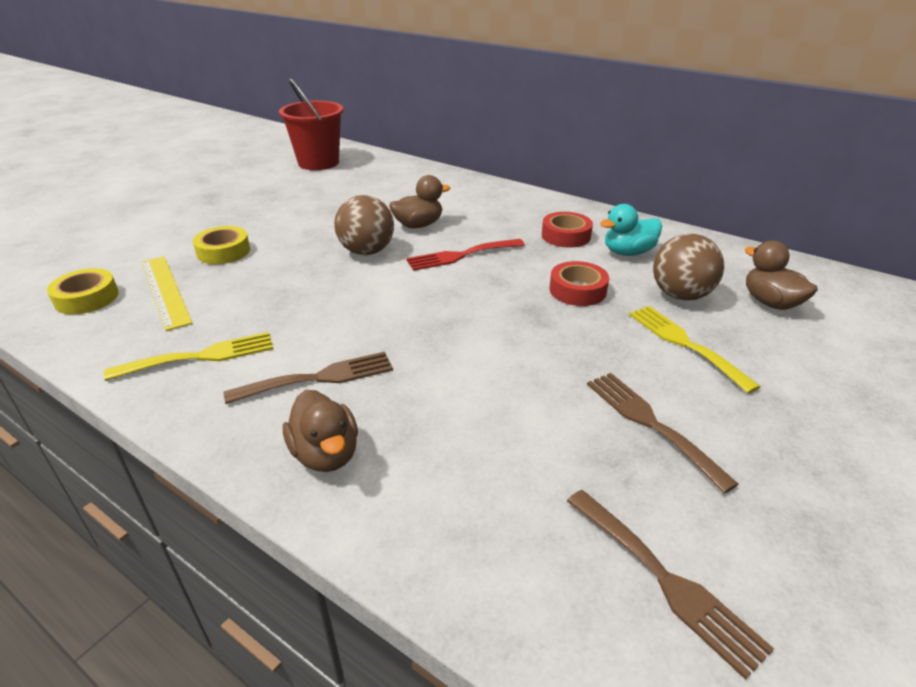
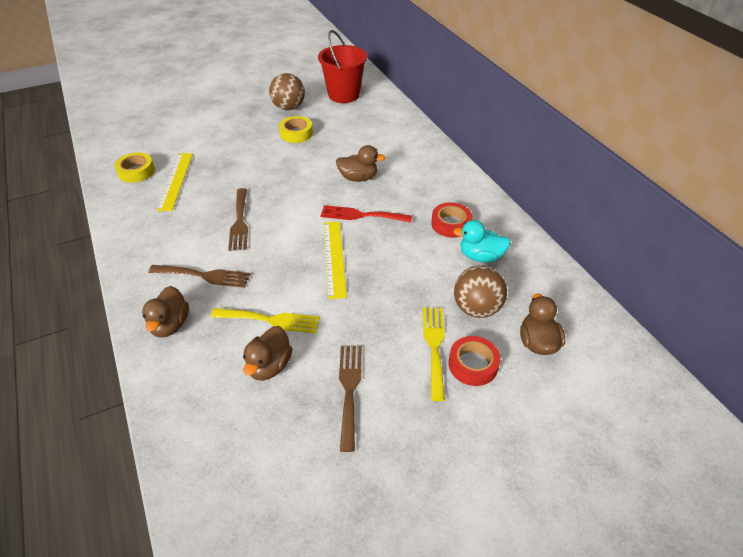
camera: 30 degrees right, 10 degrees up
yellow fork [104,332,273,381] -> yellow fork moved to [211,308,320,333]
yellow tape [193,226,250,264] -> yellow tape moved to [279,116,313,143]
brown ball [334,195,394,255] -> brown ball moved to [269,73,305,110]
red tape [550,261,609,306] -> red tape moved to [448,336,501,386]
brown fork [567,490,774,680] -> brown fork moved to [228,188,248,251]
none -> brown duck [243,326,292,381]
none -> yellow ruler [323,222,347,299]

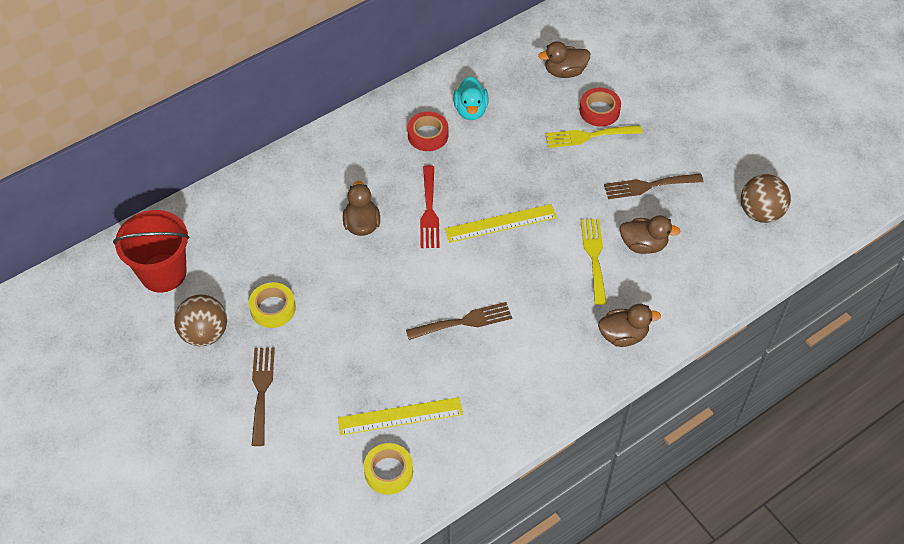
camera: 100 degrees left, 10 degrees up
brown fork [149,265,250,288] -> brown fork moved to [252,347,275,446]
brown ball [454,265,507,318] -> brown ball moved to [741,174,791,223]

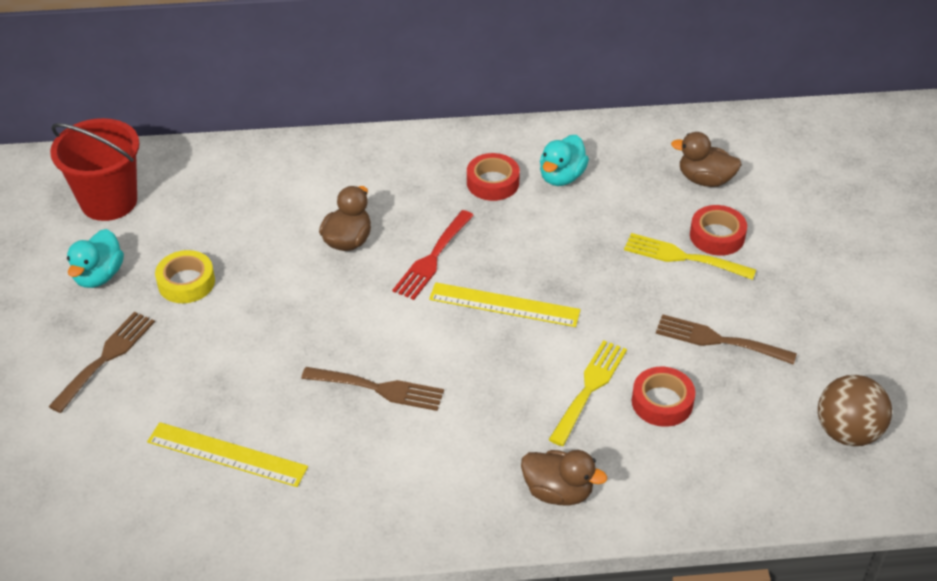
camera: 30 degrees right, 10 degrees down
brown ball [174,294,227,346] -> turquoise duck [67,229,124,288]
yellow tape [364,443,413,495] -> none
brown duck [620,215,681,254] -> red tape [632,367,695,427]

